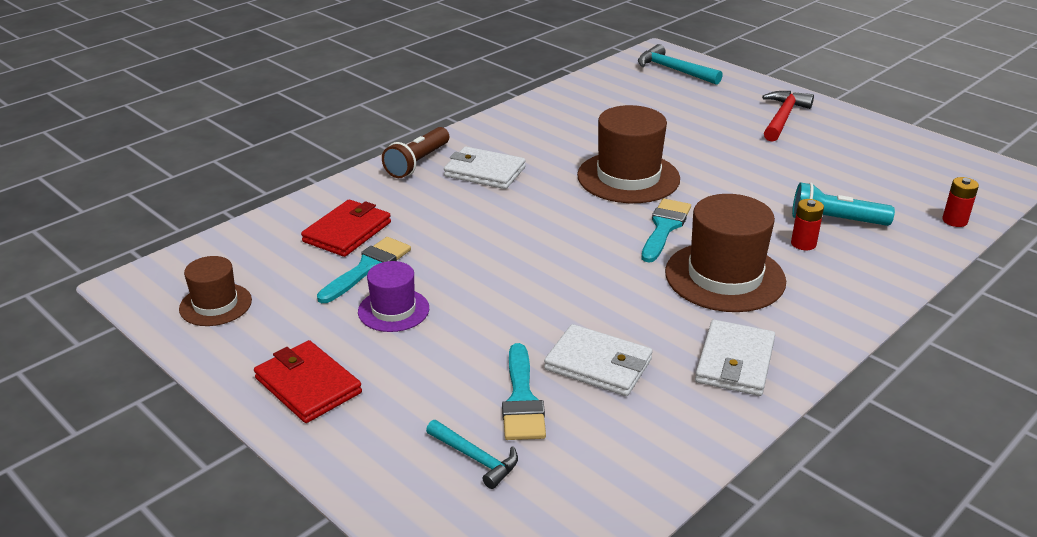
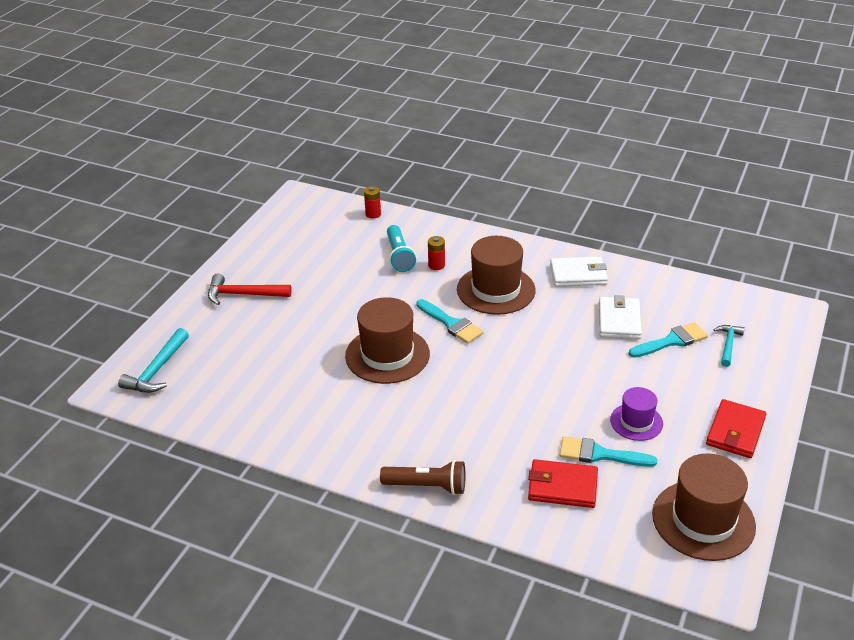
camera: 110 degrees left, 5 degrees up
brown hat [179,256,252,326] -> brown hat [652,453,756,561], size x1.75
white wallet [444,146,526,189] -> none
turquoise brush [641,199,691,262] -> turquoise brush turned 135 degrees counterclockwise [416,299,484,344]

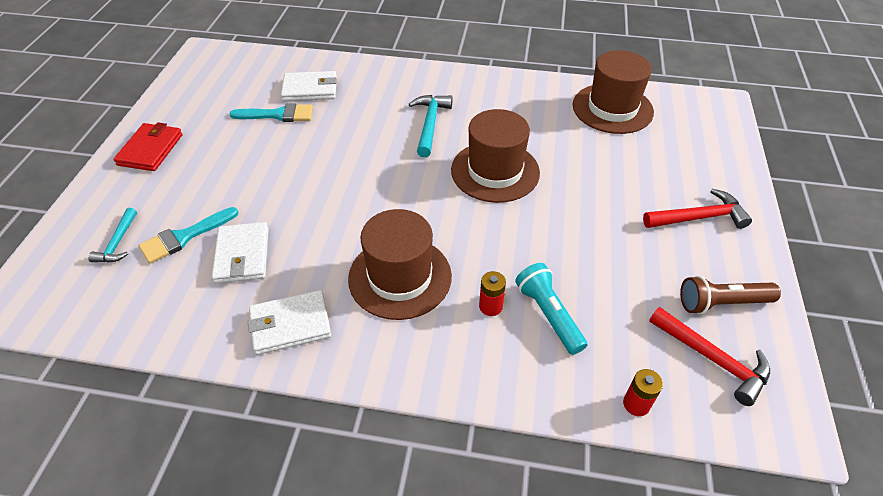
camera: 165 degrees right, 10 degrees up
turquoise hammer [118,328,189,393] -> turquoise hammer moved to [409,95,453,157]
brown flashlight [380,460,465,495] -> brown flashlight moved to [680,276,781,314]
turquoise brush [416,299,484,344] -> none
red wallet [528,459,598,508] -> white wallet [281,71,337,101]
purple hat [610,387,663,441] -> none
brown hat [652,453,756,561] -> brown hat moved to [572,50,654,134]
none -> red hammer [649,307,770,406]

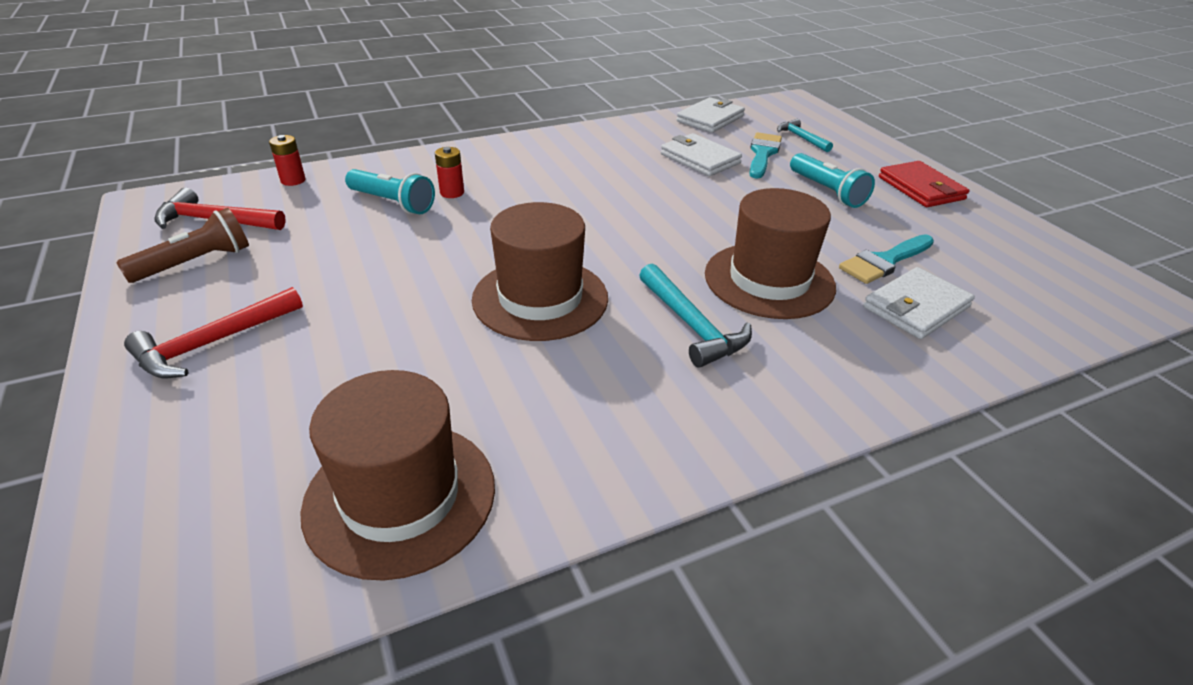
camera: 145 degrees right, 10 degrees down
white wallet [248,290,331,355] -> white wallet moved to [676,97,745,133]
brown hat [348,209,452,320] -> brown hat moved to [705,188,836,319]
none -> turquoise flashlight [790,153,875,208]

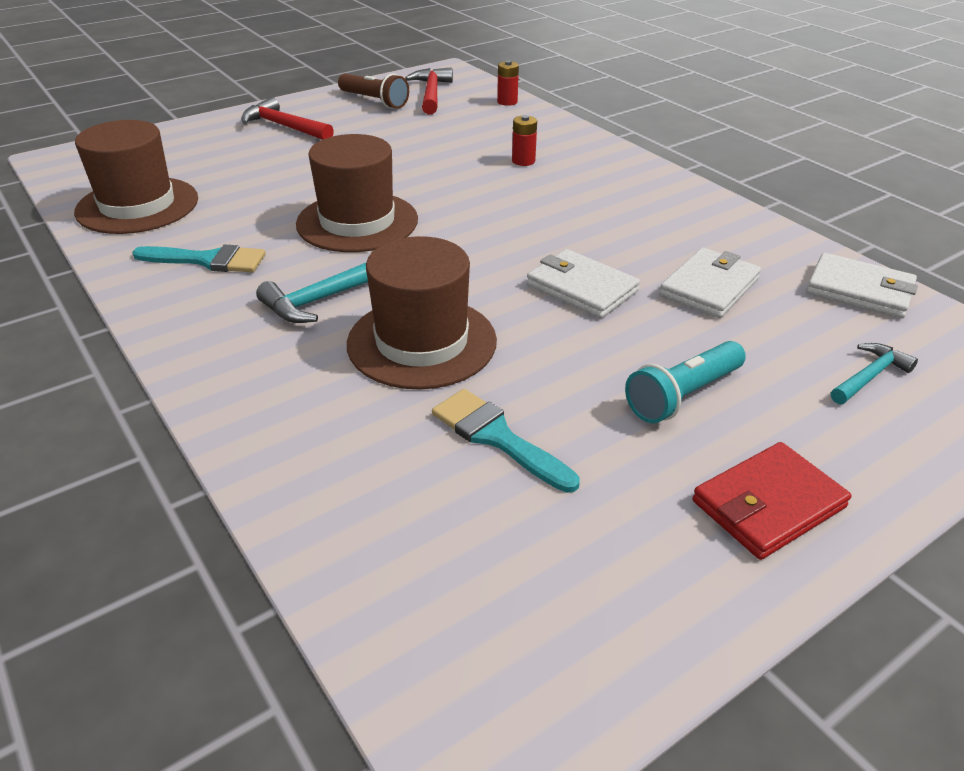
camera: 80 degrees right, 0 degrees up
turquoise flashlight [345,169,435,214] -> none
turquoise brush [749,132,782,179] -> turquoise brush moved to [132,245,266,272]
white wallet [863,267,975,339] -> white wallet moved to [527,249,640,319]

